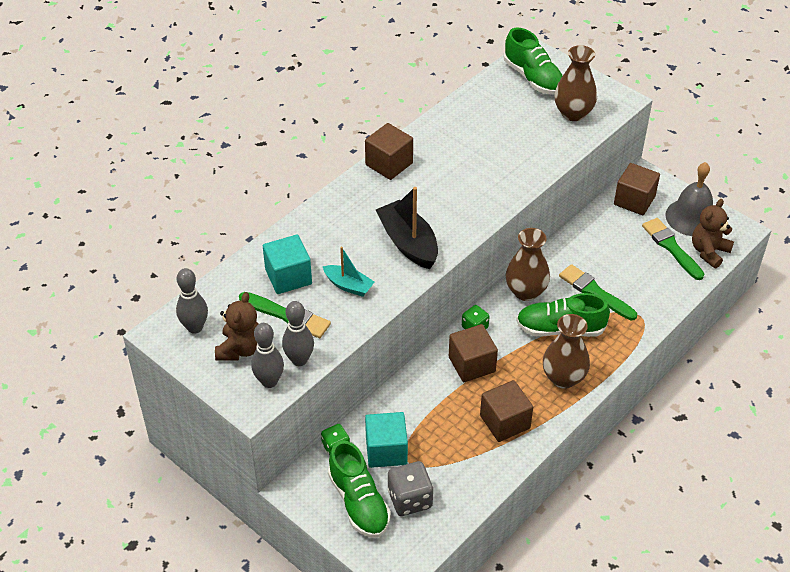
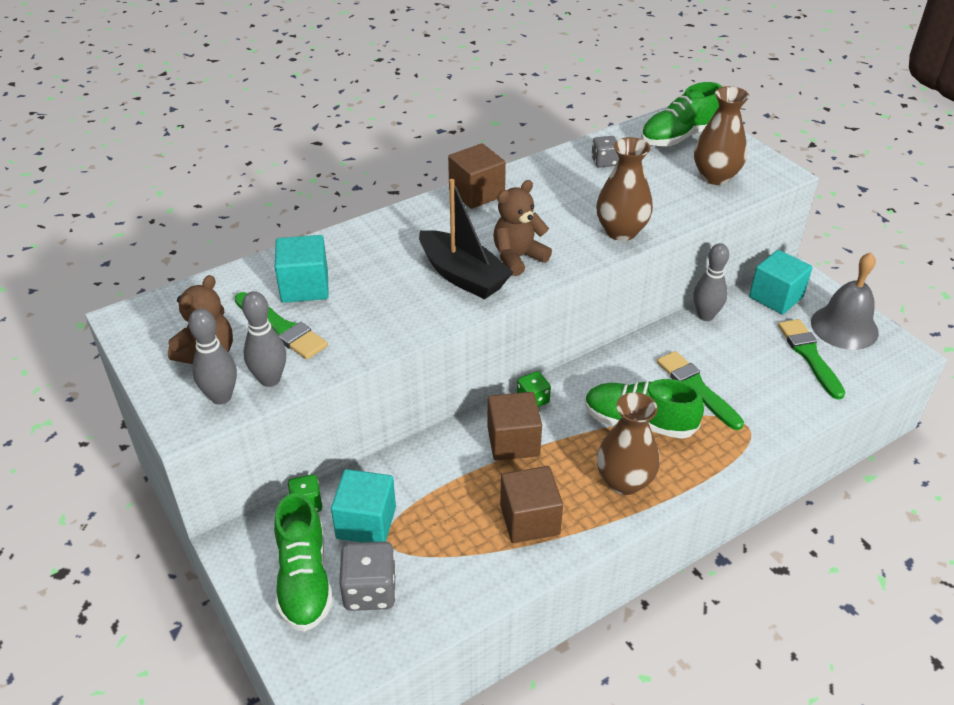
camera: 15 degrees right, 5 degrees down
grey bowling pin [176,268,208,334] -> grey bowling pin moved to [694,243,729,321]
turquoise boat [323,247,374,297] -> none
black boat [376,187,438,269] -> black boat turned 150 degrees clockwise [419,179,513,299]
green shoe [504,28,563,95] -> green shoe turned 75 degrees clockwise [641,82,722,146]
brown vase [506,228,550,301] -> brown vase moved to [596,137,653,241]
brown cube [614,163,660,215] -> turquoise cube [749,250,812,315]
brown teddy bear [692,199,734,268] -> brown teddy bear moved to [493,180,552,276]
none -> grey dice [591,136,619,168]

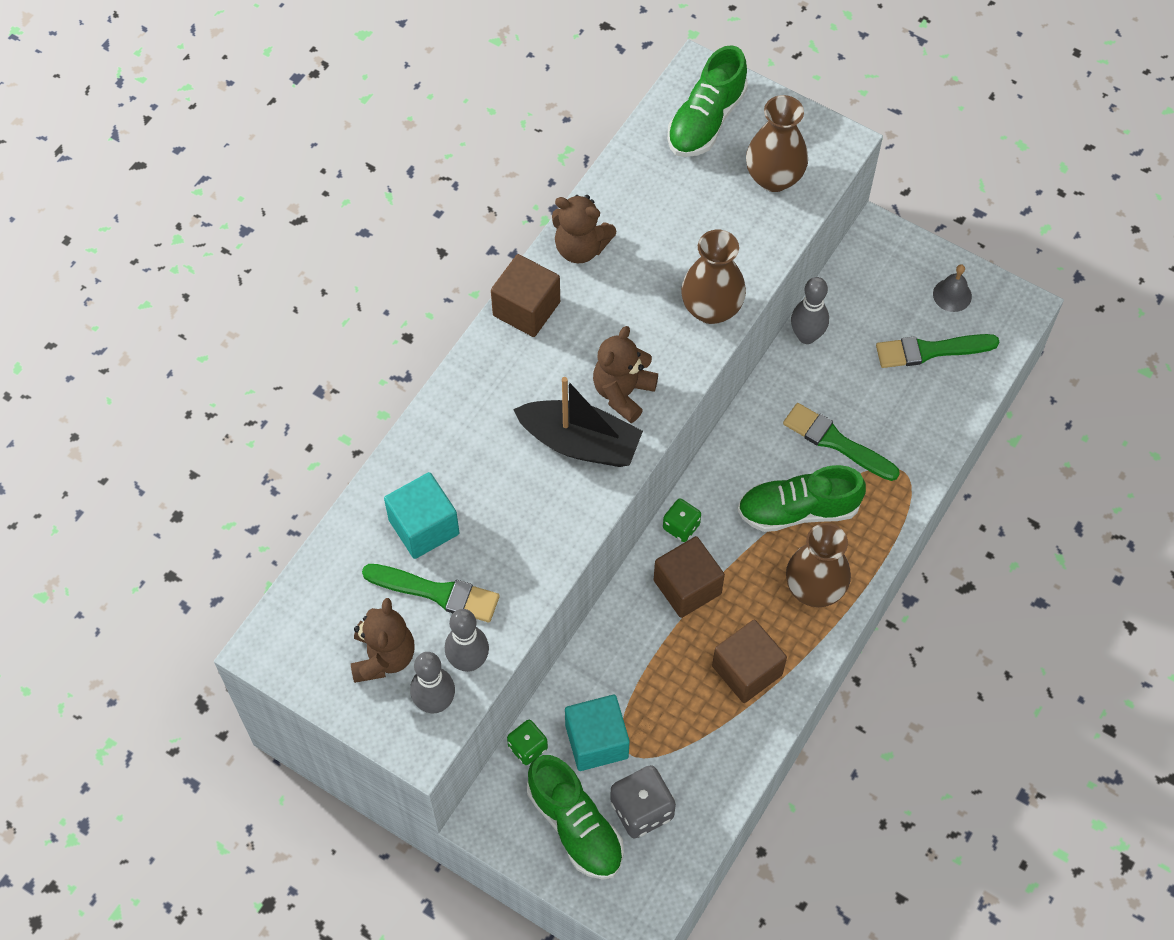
camera: 25 degrees left, 20 degrees up
grey dice [591,136,619,168] -> none
turquoise cube [749,250,812,315] -> none
green brush [778,319,845,400] -> green brush turned 60 degrees counterclockwise [876,334,999,368]
grey bell [811,252,879,350] -> grey bell [933,264,972,312], size x0.52
none -> brown teddy bear [552,195,616,263]

